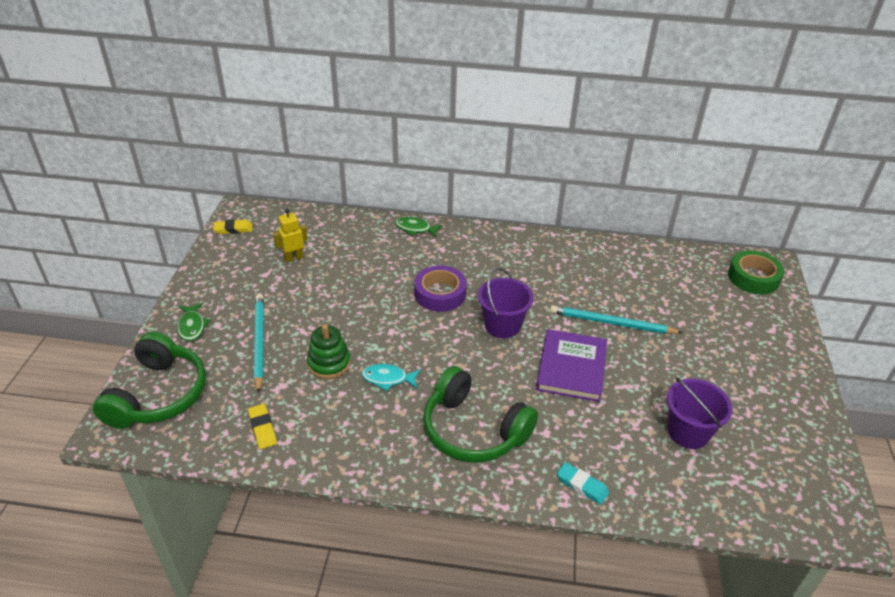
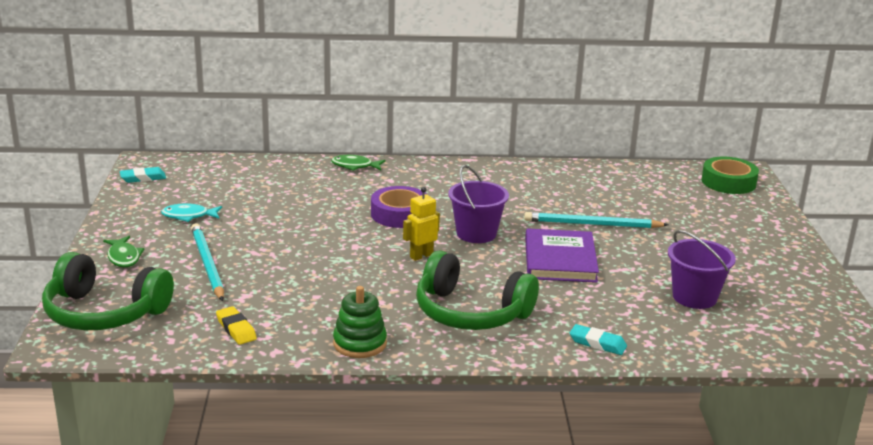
camera: 10 degrees left, 15 degrees down
green headphones [93,332,206,429] -> green headphones turned 105 degrees clockwise [42,252,174,330]
yellow eraser [213,220,253,234] -> turquoise eraser [120,167,166,183]
yellow robot [273,209,308,262] -> yellow robot moved to [403,187,440,261]
green stacking toy [307,324,351,379] -> green stacking toy moved to [333,286,387,358]
turquoise fish [362,364,421,391] -> turquoise fish moved to [161,203,222,222]

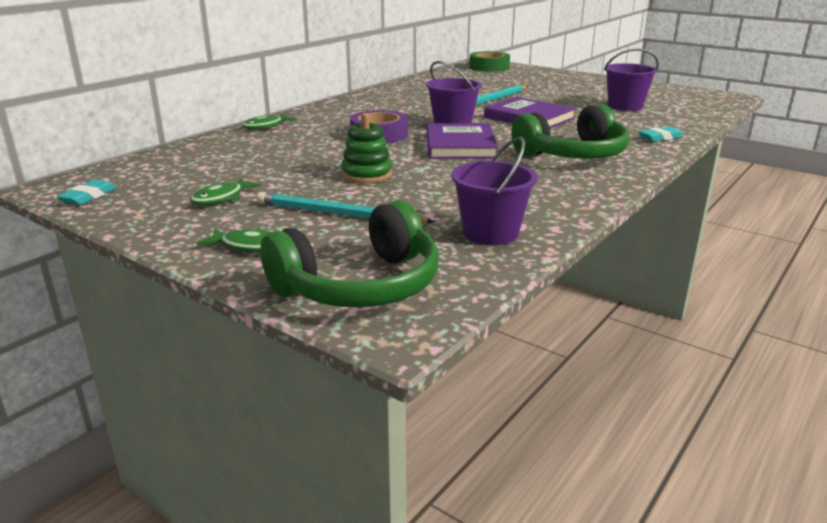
camera: 50 degrees left, 0 degrees up
turquoise fish [161,203,222,222] -> green fish [190,178,261,205]
yellow eraser [216,306,257,345] -> purple bucket [451,136,538,245]
green stacking toy [333,286,387,358] -> green stacking toy moved to [341,113,392,183]
yellow robot [403,187,440,261] -> purple book [427,123,498,159]

